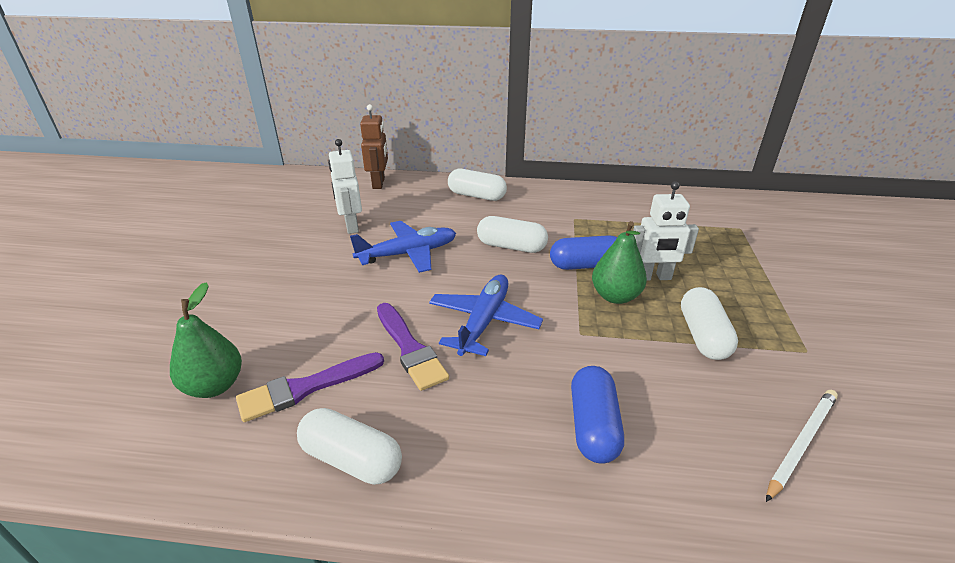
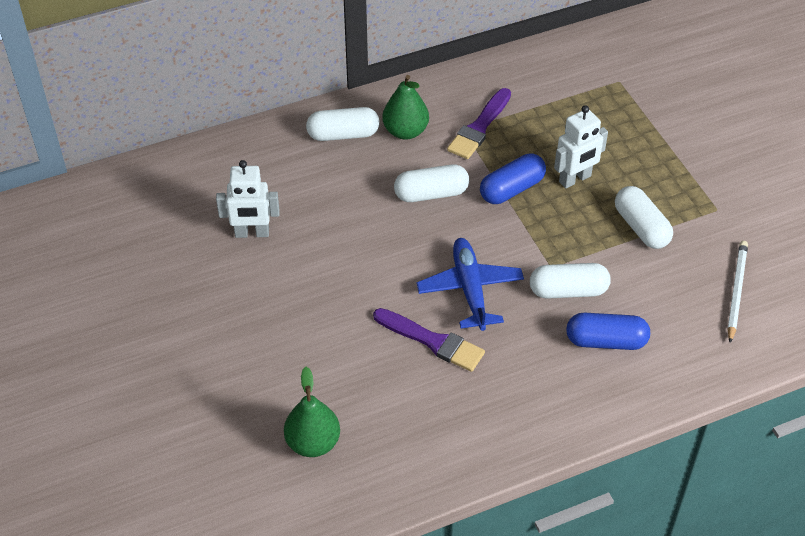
camera: 30 degrees left, 15 degrees up
purple brush [236,352,384,422] -> purple brush moved to [447,88,511,159]
white capsule [297,408,402,485] -> white capsule moved to [530,263,611,299]
white robot [328,139,362,234] -> white robot turned 45 degrees counterclockwise [216,160,280,238]
blue plane [350,221,456,273] -> none
brown robot [360,104,388,189] -> none
blue capsule [571,366,624,464] -> blue capsule turned 60 degrees counterclockwise [566,313,650,350]
green pear [592,221,647,304] -> green pear moved to [382,75,429,140]

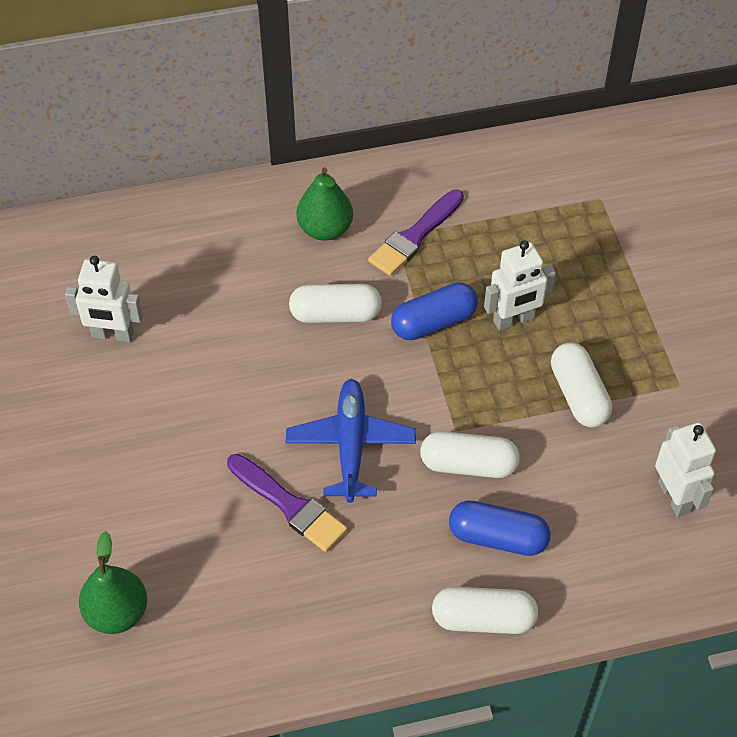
camera: 10 degrees right, 5 degrees up
white capsule [306,107,380,141] -> white capsule moved to [432,587,538,634]
white pencil [728,241,748,343] -> white robot [655,423,716,517]

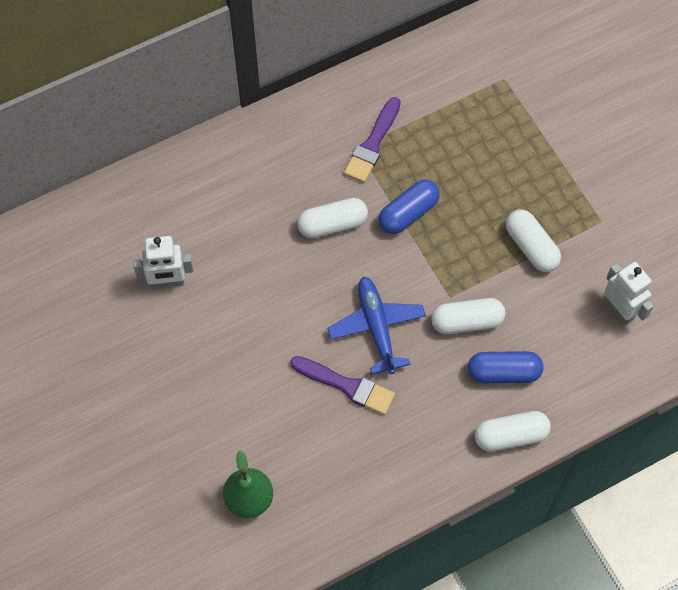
camera: 15 degrees left, 10 degrees up
green pear [297,168,353,241] -> none
white robot [484,240,556,331] -> none

